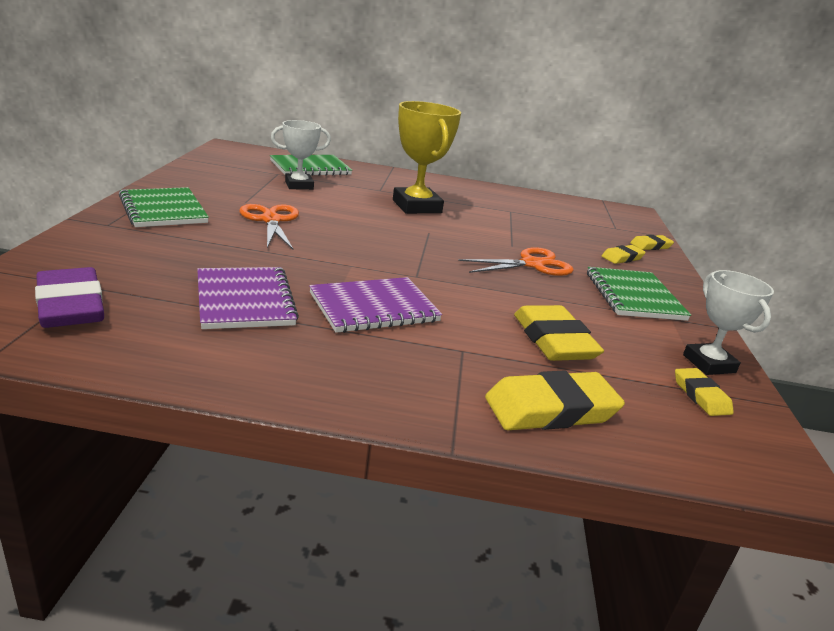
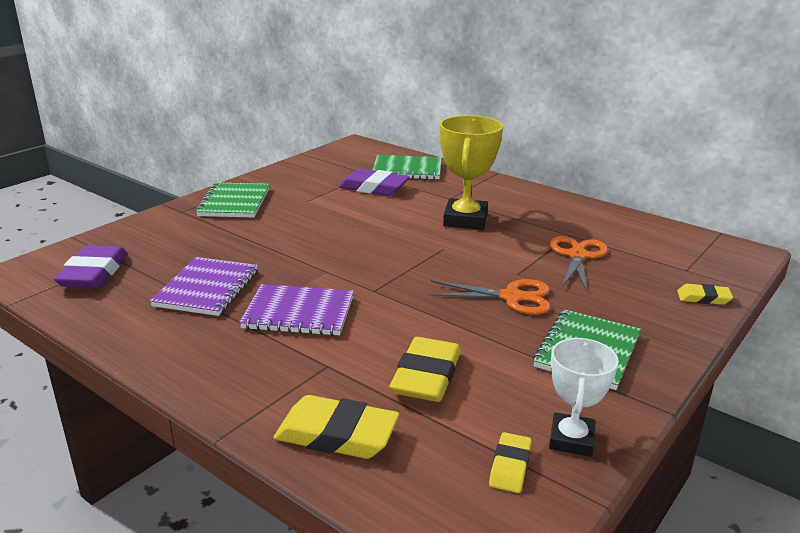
camera: 35 degrees right, 0 degrees up
orange scissors [240,204,299,249] -> orange scissors moved to [550,236,608,292]
white trophy [271,120,331,190] -> purple eraser [339,168,410,196]
yellow eraser [602,245,646,264] -> none

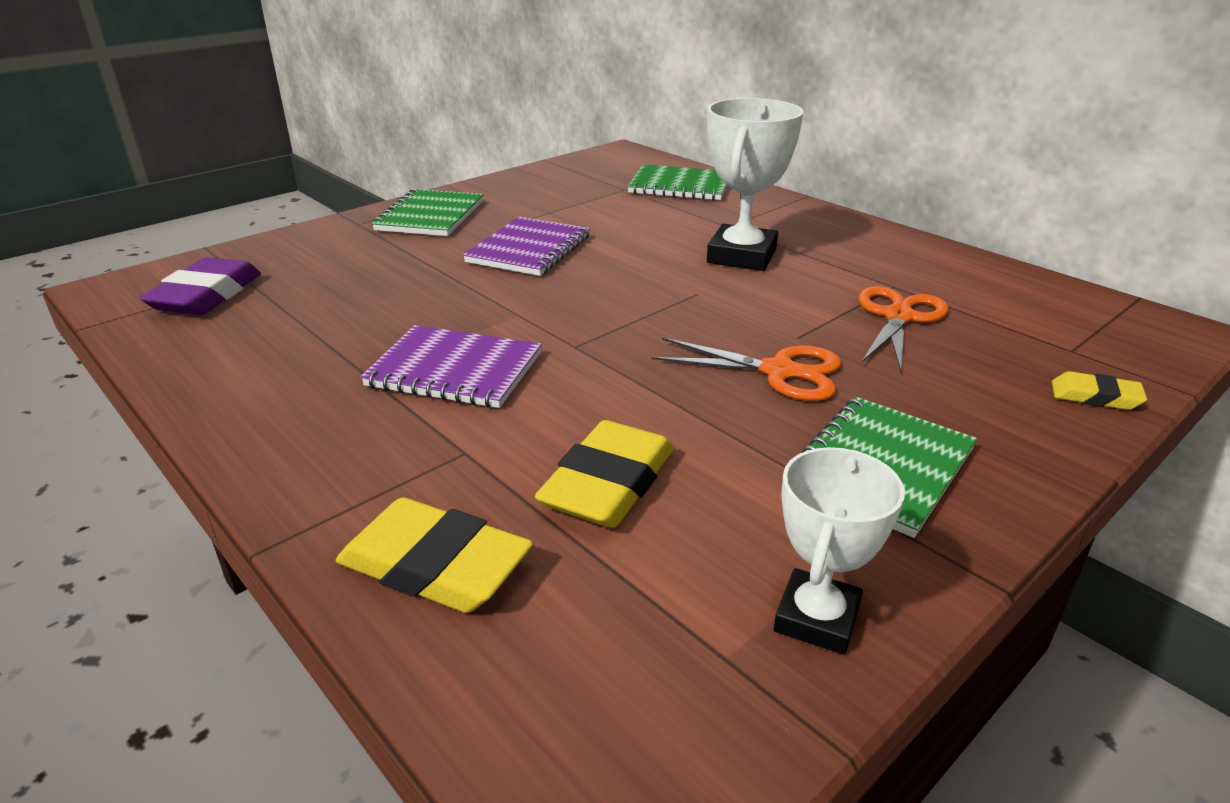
camera: 10 degrees right, 5 degrees up
purple notebook [150,257,258,316] -> purple notebook moved to [463,217,590,276]
purple eraser [339,168,410,196] -> none
yellow trophy [440,115,503,230] -> white trophy [707,98,804,271]
yellow eraser [489,432,532,493] -> none

